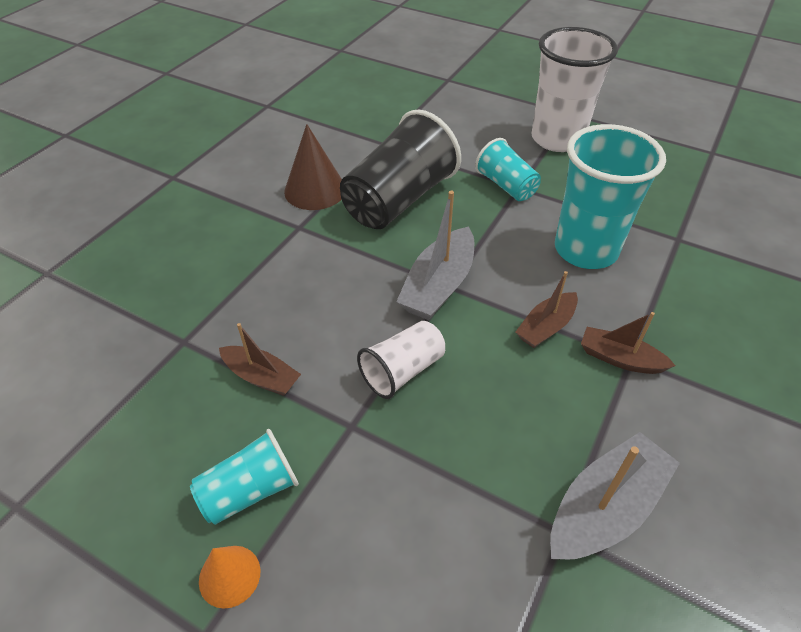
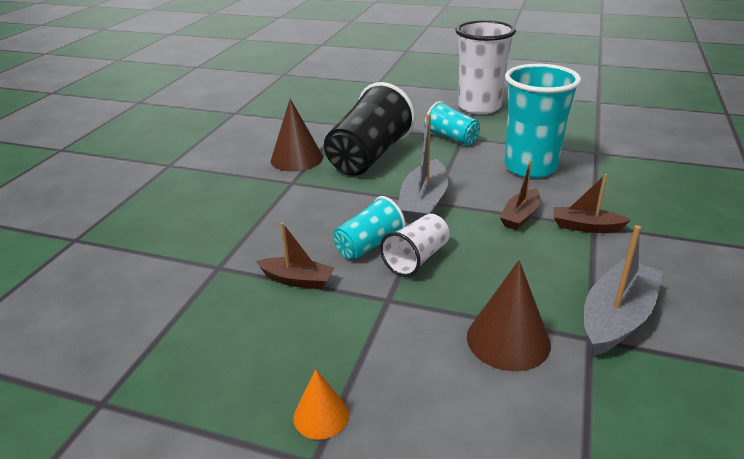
camera: 10 degrees left, 15 degrees down
turquoise cup [190,429,299,525] -> turquoise cup moved to [333,196,406,260]
none -> brown cone [467,260,551,371]

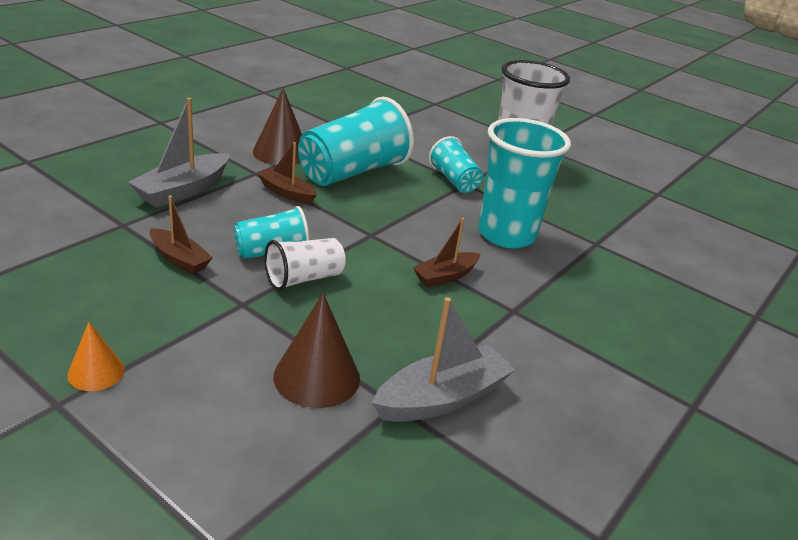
camera: 15 degrees right, 0 degrees up
black cup [324,82,416,176] -> turquoise cup [298,97,414,186]
grey boat [398,114,449,223] -> grey boat moved to [128,98,229,208]
brown boat [554,174,631,233] -> brown boat moved to [257,142,317,204]

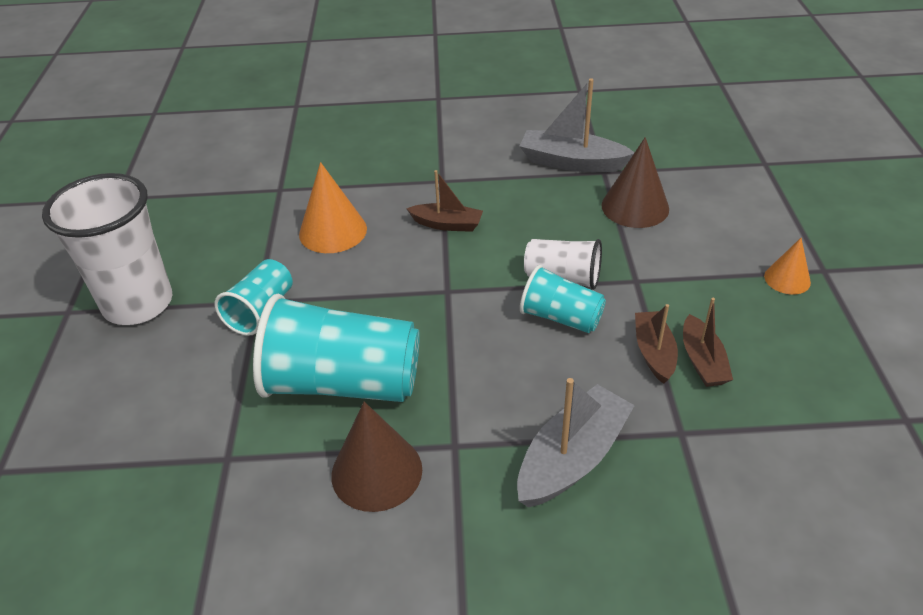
camera: 125 degrees left, 10 degrees up
grey boat [128,98,229,208] -> grey boat turned 45 degrees counterclockwise [517,378,635,508]
brown boat [257,142,317,204] -> brown boat moved to [683,298,733,387]
turquoise cup [478,118,571,248] -> orange cone [299,162,367,253]

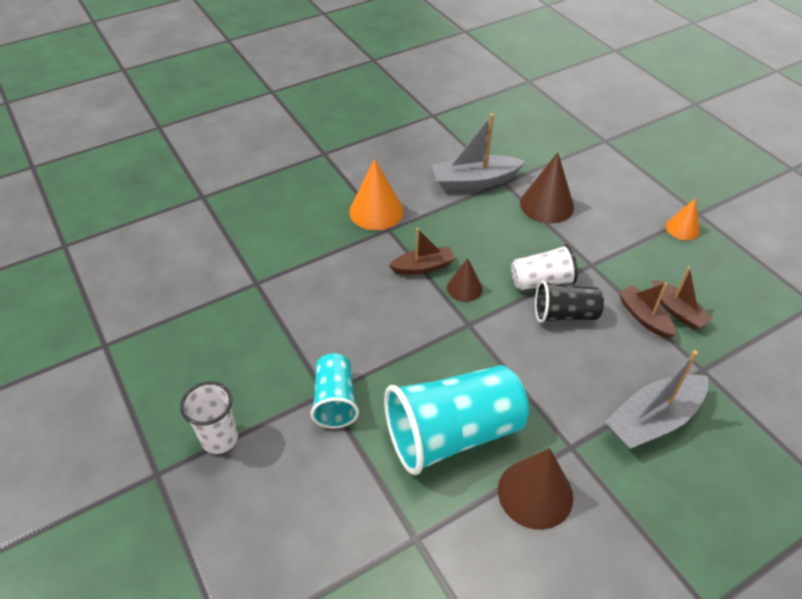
camera: 30 degrees left, 5 degrees up
white cup [42,173,172,325] -> white cup [180,381,238,454], size x0.55
orange cone [299,162,367,253] -> orange cone moved to [349,159,404,230]
grey boat [517,378,635,508] -> grey boat turned 135 degrees counterclockwise [605,350,708,449]
turquoise cup [520,265,606,333] -> black cup [535,280,604,323]
none -> brown cone [447,258,482,302]

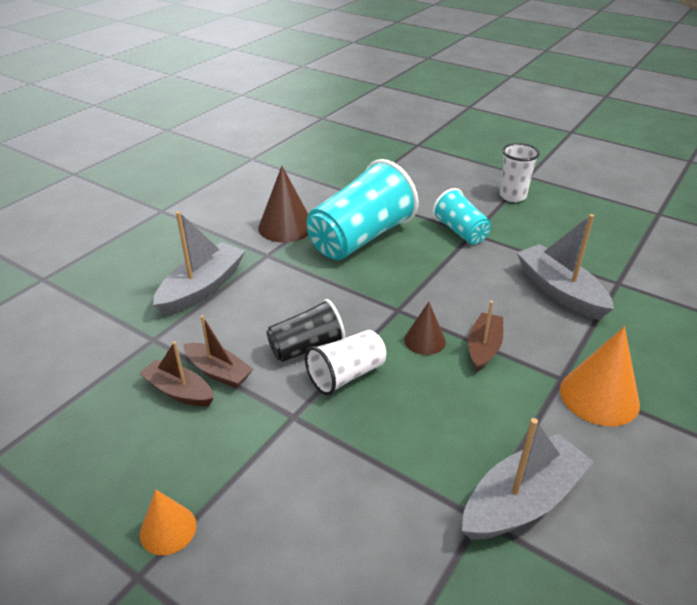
camera: 155 degrees right, 10 degrees down
brown boat [388,228,455,275] -> brown boat turned 150 degrees clockwise [468,301,503,372]
brown cone [520,152,574,223] -> none
none -> grey boat [517,214,614,320]

